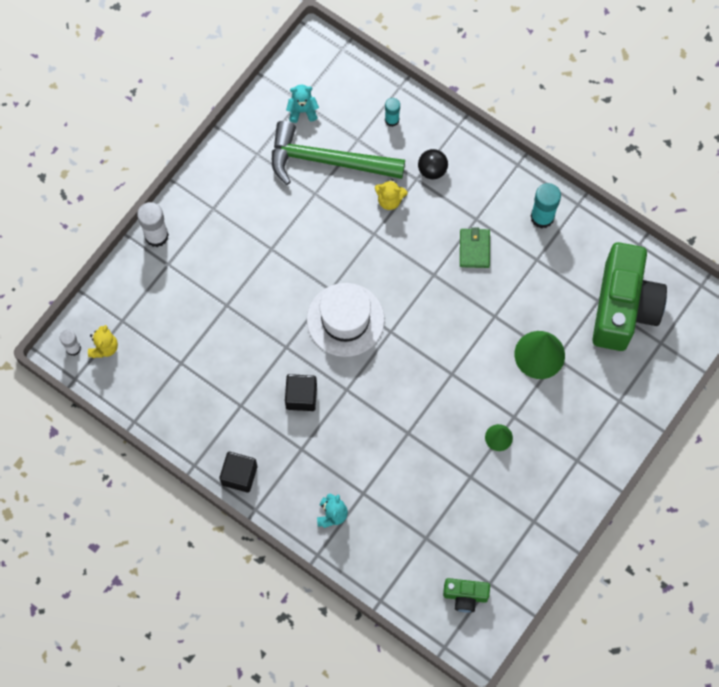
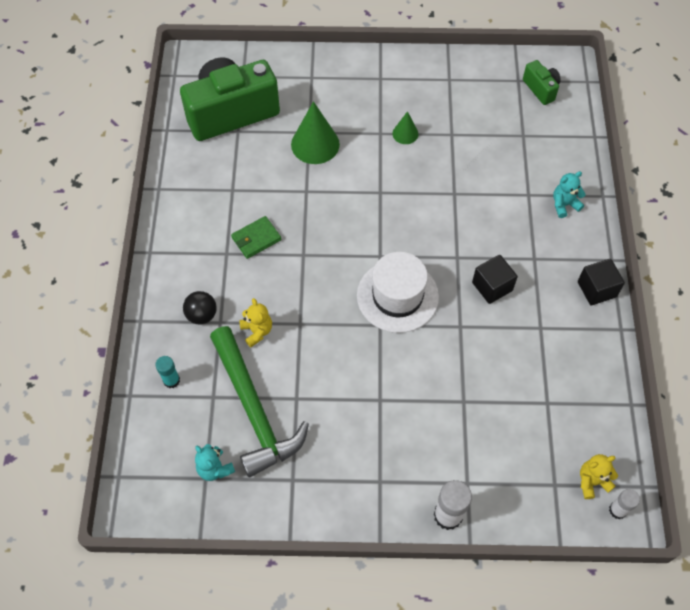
camera: 125 degrees left, 10 degrees down
turquoise glue stick [530,183,561,229] -> none

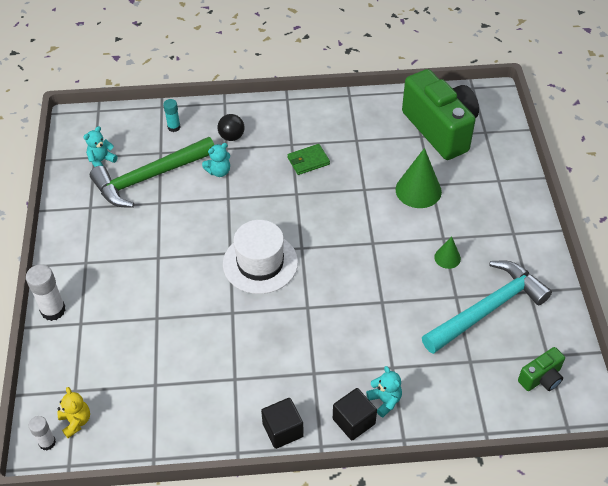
camera: 85 degrees right, 10 degrees down
green wallet [231,216,281,259] -> green wallet turned 75 degrees counterclockwise [287,144,330,175]
yellow teddy bear [239,298,272,348] -> turquoise teddy bear [202,143,230,177]
black cube [472,255,518,304] -> black cube moved to [333,388,377,440]
none -> turquoise hammer [422,261,552,354]

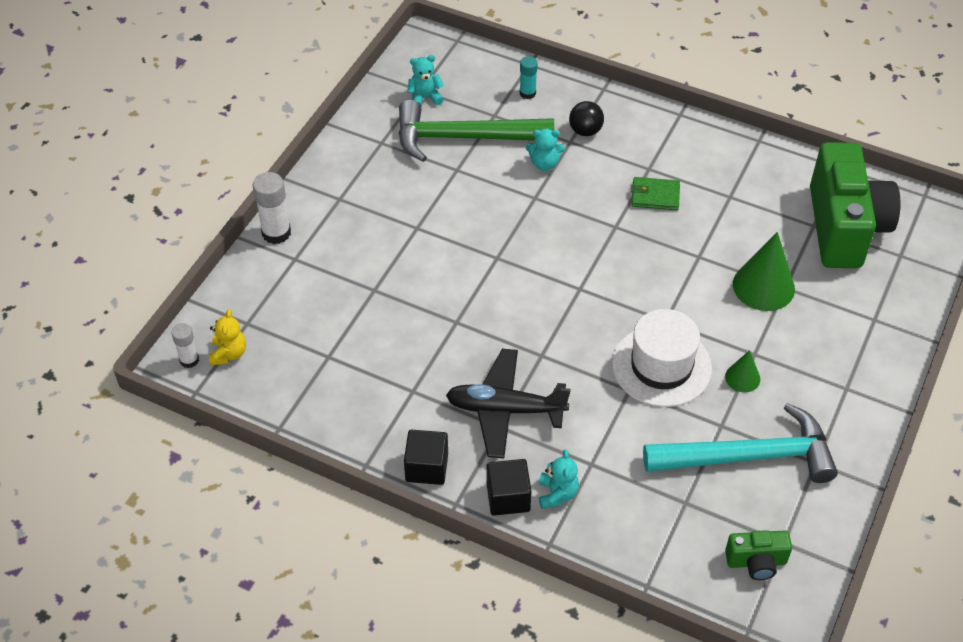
camera: 30 degrees right, 0 degrees up
white hat [223,220,298,294] -> white hat moved to [612,309,712,407]
none -> black plane [446,349,571,458]

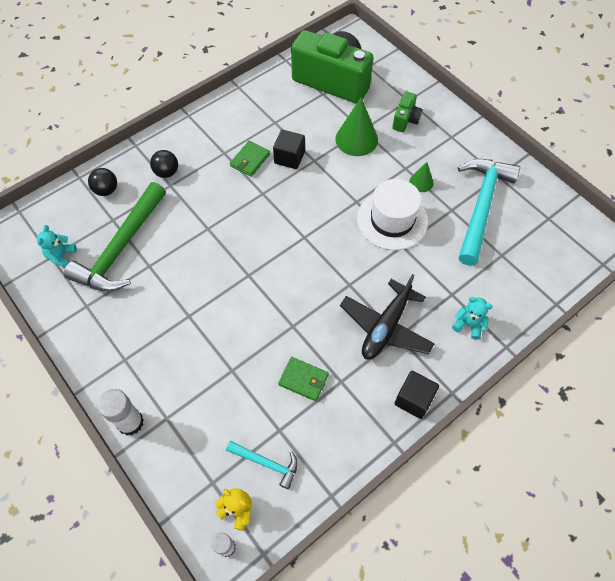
camera: 65 degrees left, 10 degrees up
black cube [486,459,531,516] -> black cube moved to [273,130,305,169]
turquoise glue stick [520,56,538,99] -> black ball [88,168,117,196]
turquoise teddy bear [526,129,565,171] -> none
green camera [725,530,792,580] -> green camera moved to [392,92,422,132]
none -> turquoise hammer [226,441,298,489]
none -> green wallet [278,357,329,401]

